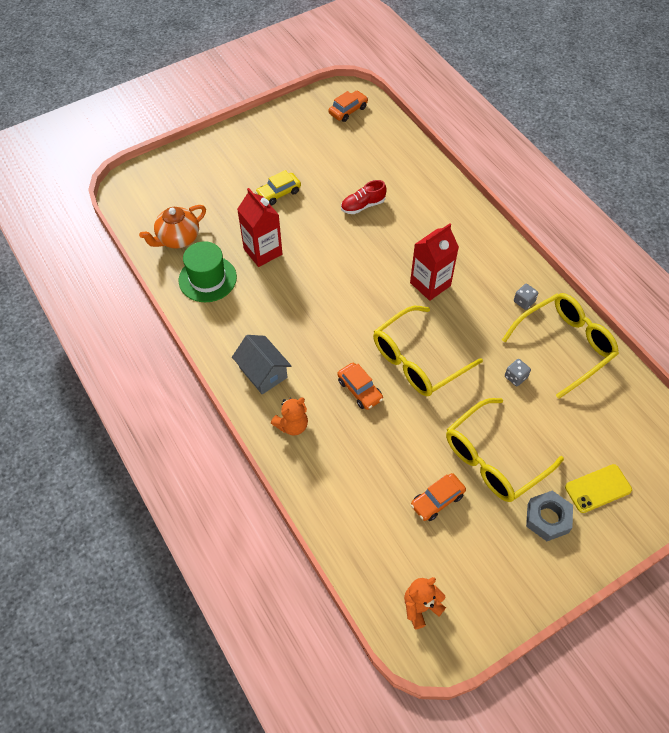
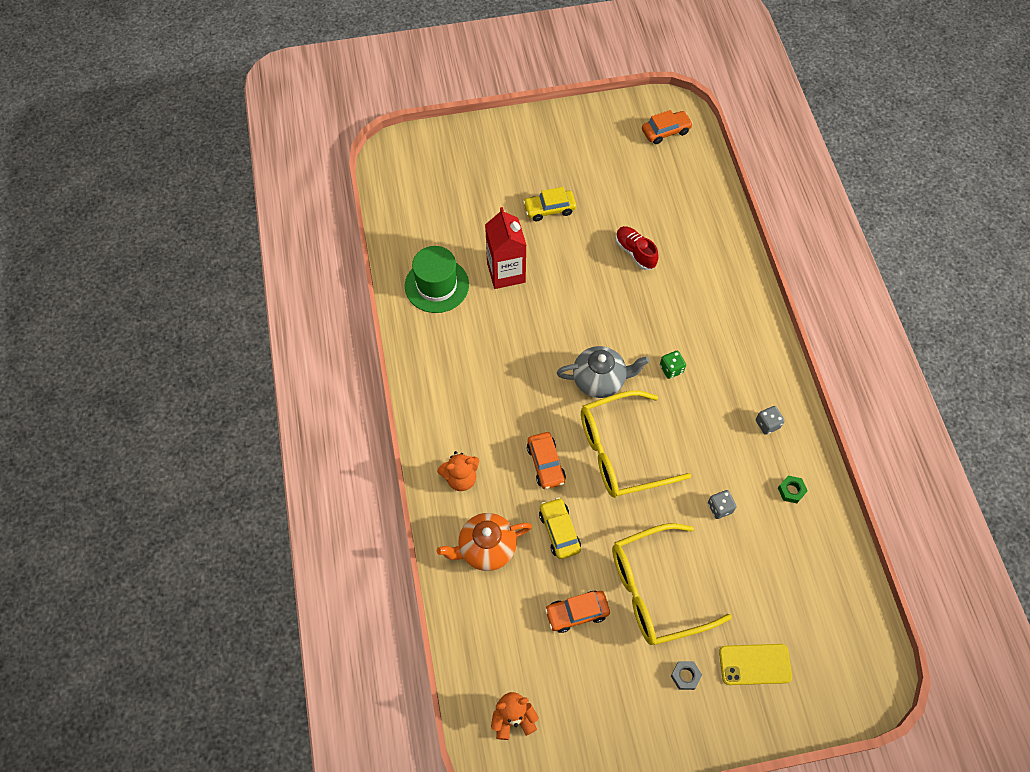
camera: 20 degrees right, 5 degrees up
orange teapot [139,205,206,249] -> orange teapot moved to [437,513,532,571]
grey house [232,335,291,394] -> none
red shoe [341,180,387,214] -> red shoe turned 60 degrees clockwise [616,226,659,270]
red carton [410,223,459,301] -> green dice [660,351,686,379]
yellow glasses [502,293,619,399] -> green nut [778,475,808,503]
grey nut [526,491,573,541] -> grey nut [671,661,702,690], size x0.56
none -> yellow car [539,497,581,559]
none -> grey teapot [557,346,650,398]

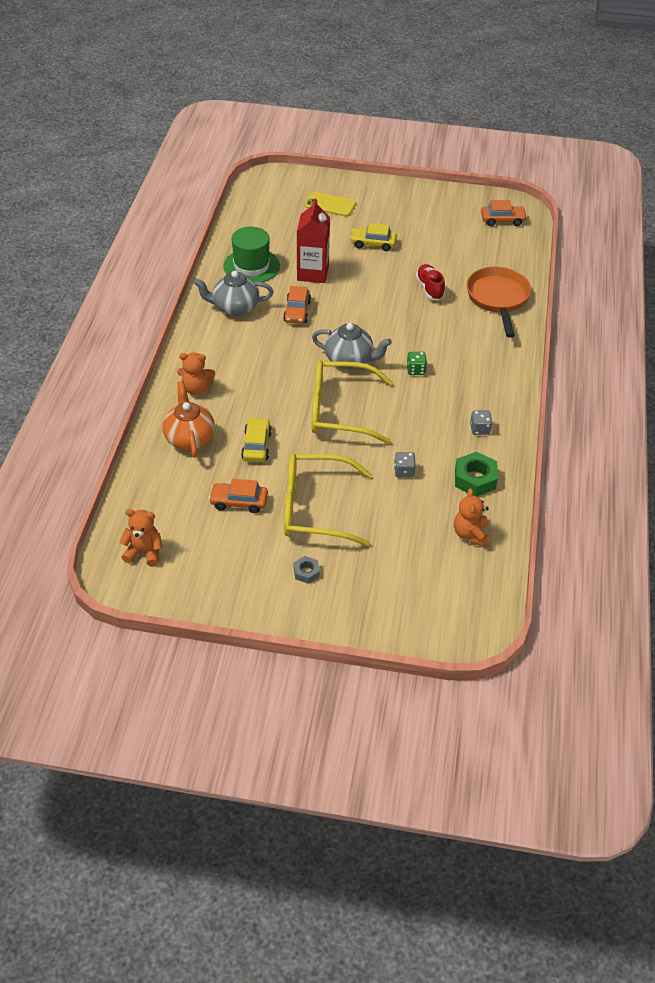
camera: 20 degrees right, 15 degrees down
orange teapot [437,513,532,571] -> orange teapot turned 75 degrees clockwise [163,381,215,458]
orange car [527,432,566,489] -> orange car moved to [283,286,311,324]
yellow phone [719,644,792,685] -> yellow phone moved to [305,192,356,217]
green nut [778,475,808,503] -> green nut [455,452,498,497], size x1.79
none -> grey teapot [194,271,273,316]
none -> orange teddy bear [454,488,490,547]
none -> orange pan [467,266,531,338]

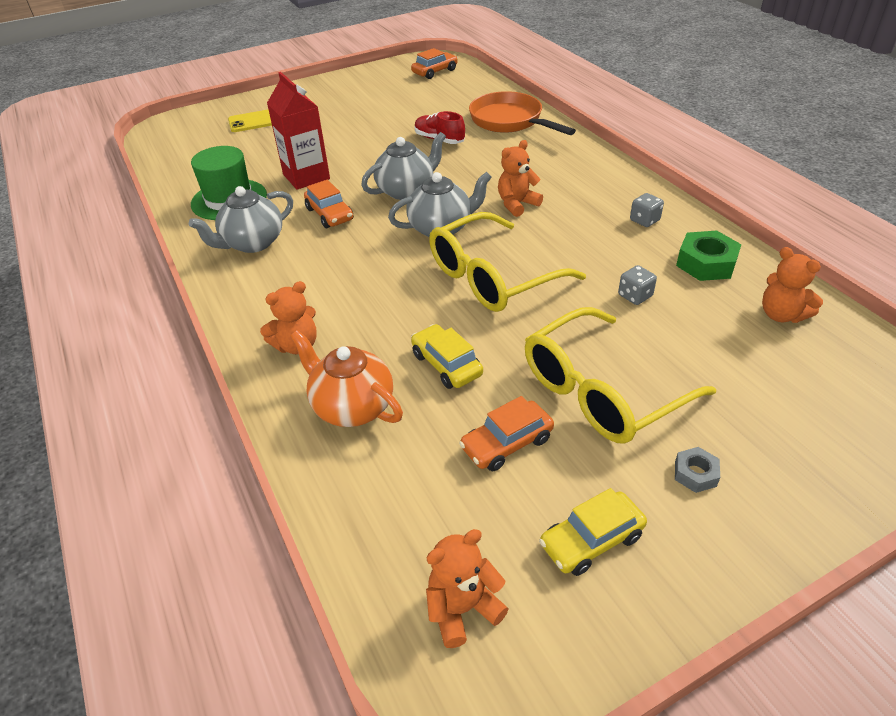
camera: 35 degrees left, 5 degrees down
yellow car [350,223,397,251] -> yellow car moved to [539,488,647,576]
green dice [407,352,427,375] -> orange teddy bear [498,140,543,217]
none -> grey teapot [361,132,446,200]

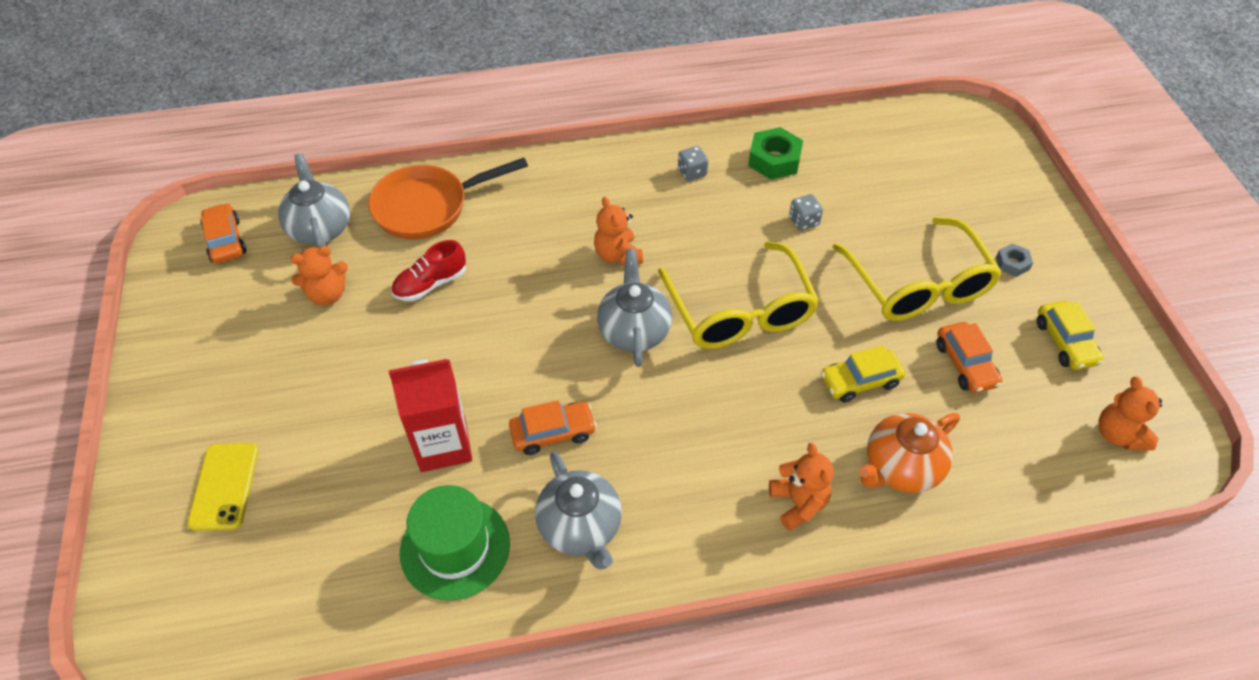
camera: 75 degrees left, 10 degrees up
grey teapot [361,132,446,200] -> grey teapot moved to [278,153,350,248]
orange teddy bear [762,247,823,323] -> orange teddy bear moved to [291,246,348,306]

